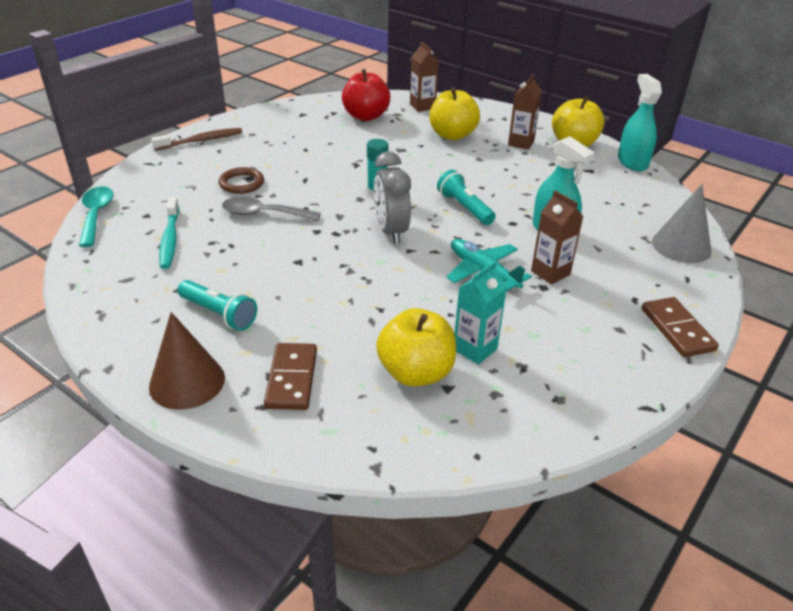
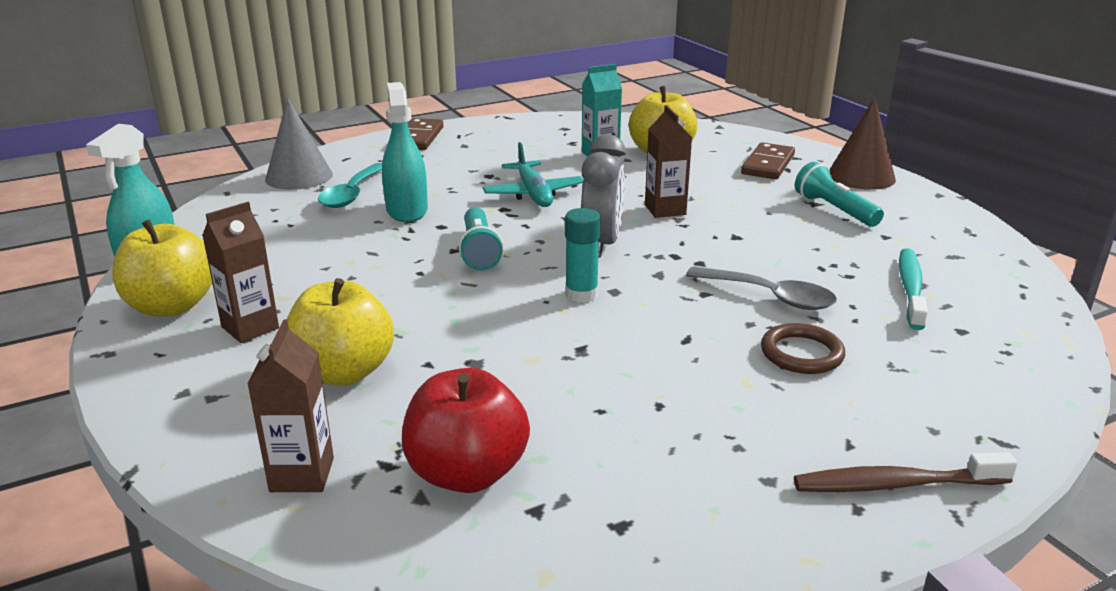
camera: 155 degrees left, 10 degrees down
turquoise spoon [79,186,114,247] -> turquoise spoon moved to [318,163,382,208]
brown carton [531,190,584,284] -> brown carton moved to [645,105,692,218]

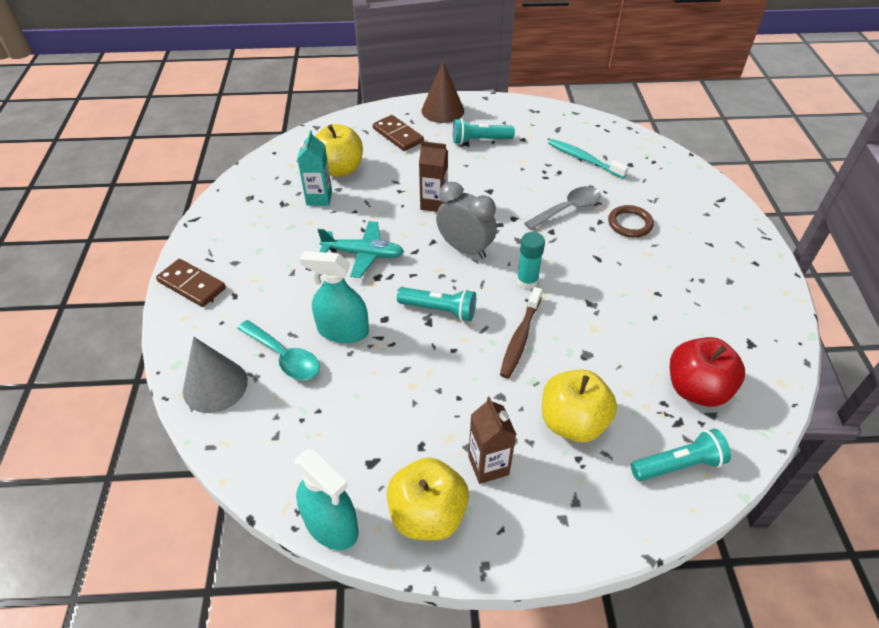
camera: 65 degrees left, 20 degrees up
brown carton [247,319,334,492] -> turquoise flashlight [631,429,731,481]
brown toothbrush [794,452,1017,492] -> brown toothbrush moved to [500,287,542,378]

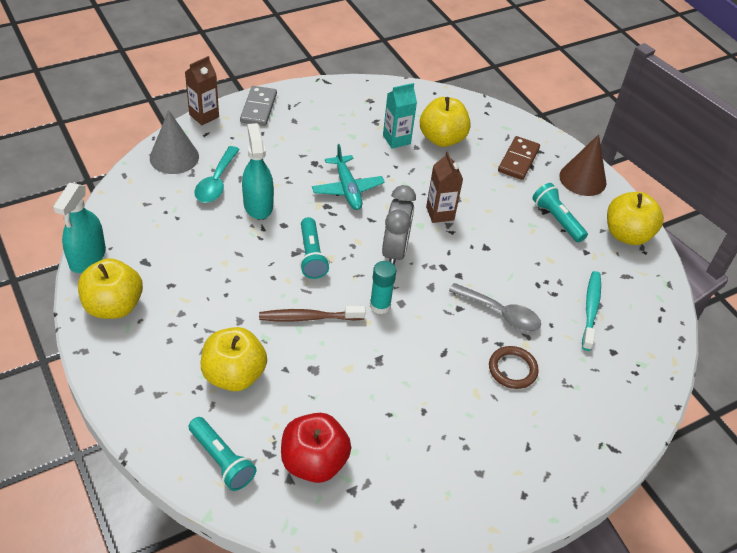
camera: 60 degrees right, 0 degrees up
brown domino [156,259,226,307] -> grey domino [240,86,277,126]
brown carton [468,397,517,484] -> brown carton moved to [185,56,219,125]
none -> yellow apple [607,192,664,245]

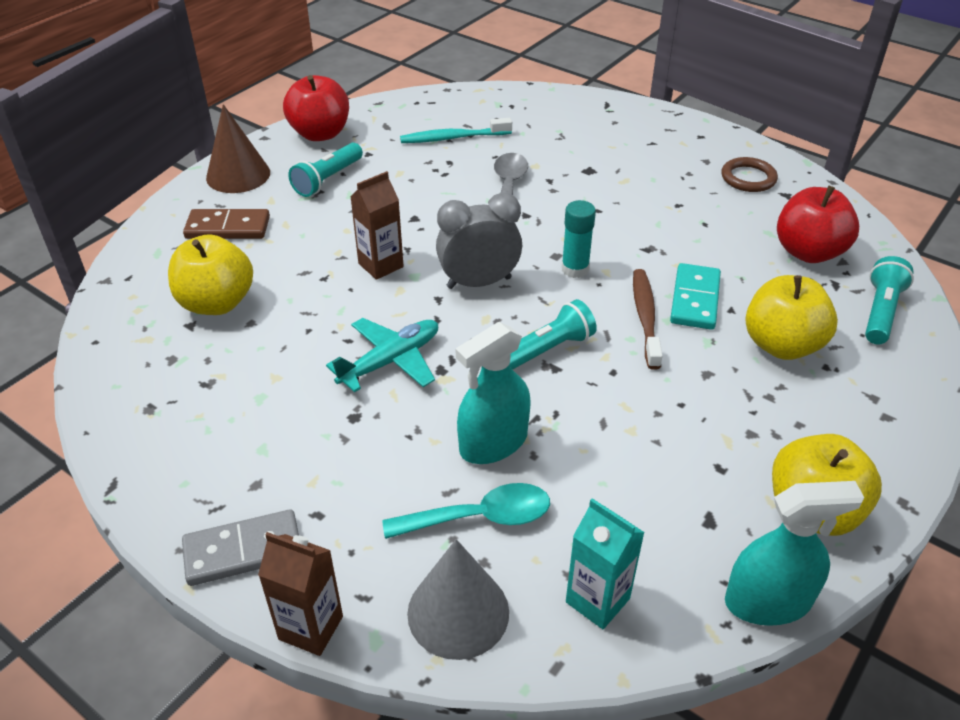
camera: 110 degrees left, 5 degrees down
brown toothbrush [259,306,366,322] -> brown toothbrush turned 150 degrees counterclockwise [633,269,663,370]
turquoise carton [383,83,417,149] -> turquoise carton moved to [566,498,645,629]
brown ring [489,346,539,389] -> brown ring moved to [721,157,778,192]
yellow apple [607,192,664,245] -> red apple [283,75,349,141]
none -> turquoise domino [670,263,721,330]

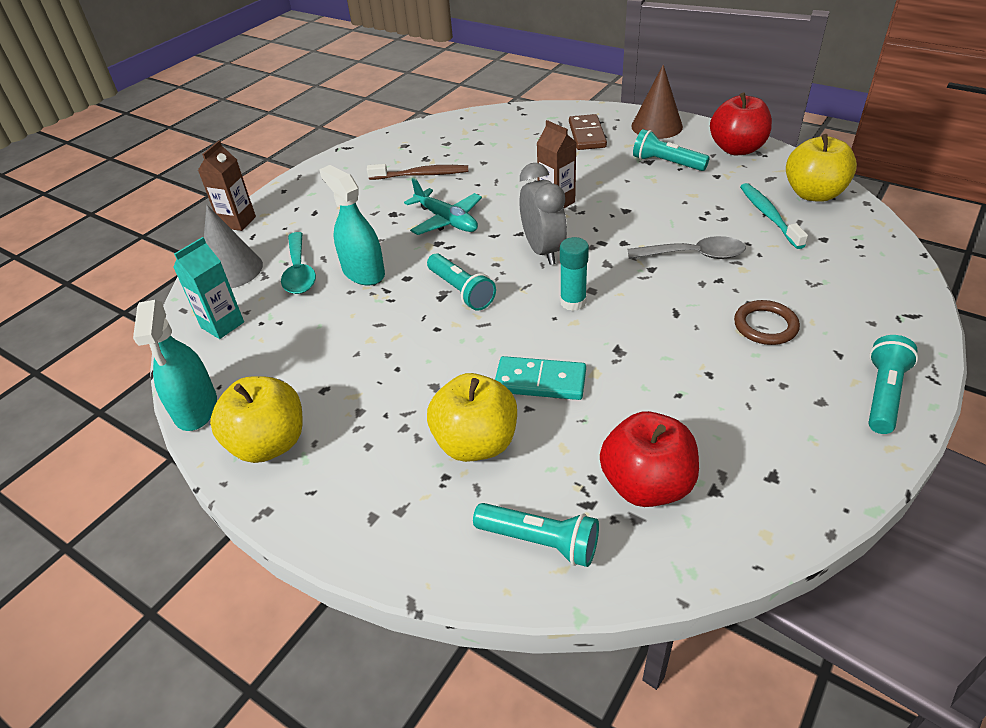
camera: 90 degrees right, 0 degrees up
yellow apple [168,234,253,315] -> yellow apple moved to [786,134,857,202]
grey domino [182,509,299,586] -> none
brown toothbrush [633,269,663,370] -> brown toothbrush moved to [367,164,468,180]
brown ring [721,157,778,192] -> brown ring moved to [734,300,800,345]
none -> turquoise flashlight [868,335,918,434]

